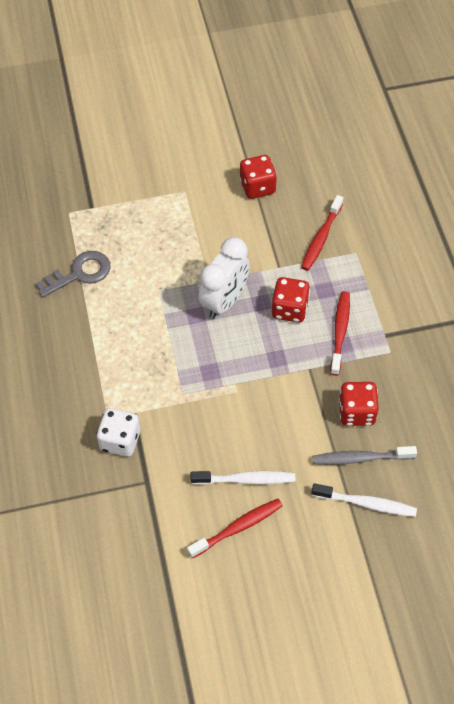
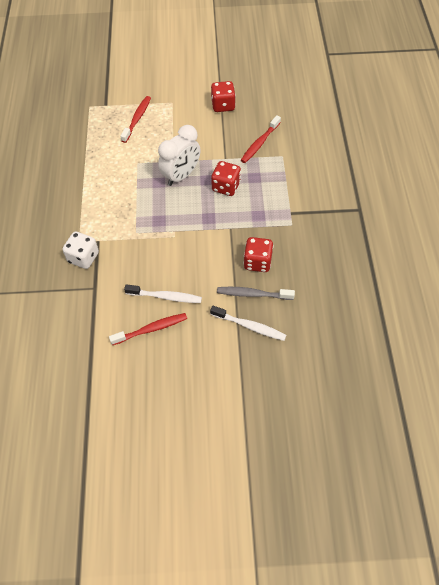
camera: 10 degrees right, 0 degrees up
grey key [36,251,110,298] -> none
red toothbrush [330,291,350,376] -> red toothbrush moved to [120,96,151,143]

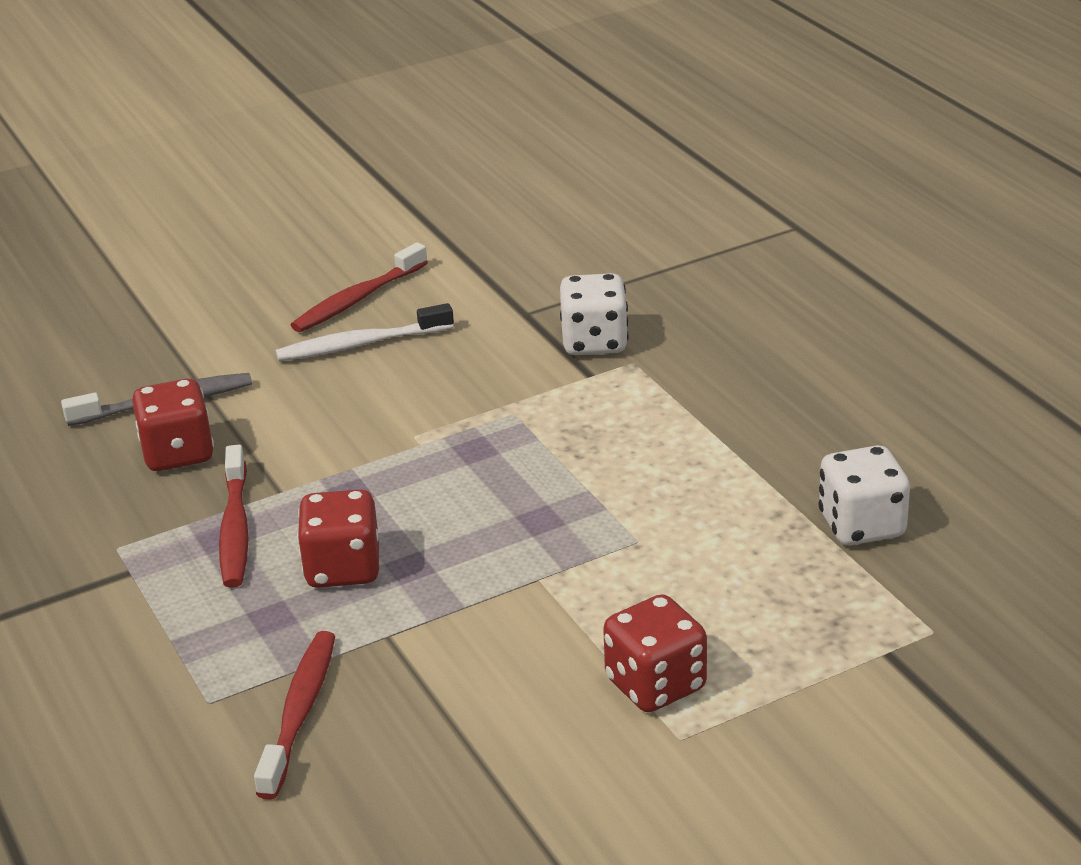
camera: 155 degrees right, 25 degrees down
red toothbrush [120,96,151,143] -> red toothbrush moved to [219,445,249,588]
white clock [158,125,201,186] -> none
white toothbrush [210,306,286,341] -> none
red dice [211,81,236,112] -> red dice moved to [603,594,707,712]
none -> white dice [818,445,910,545]

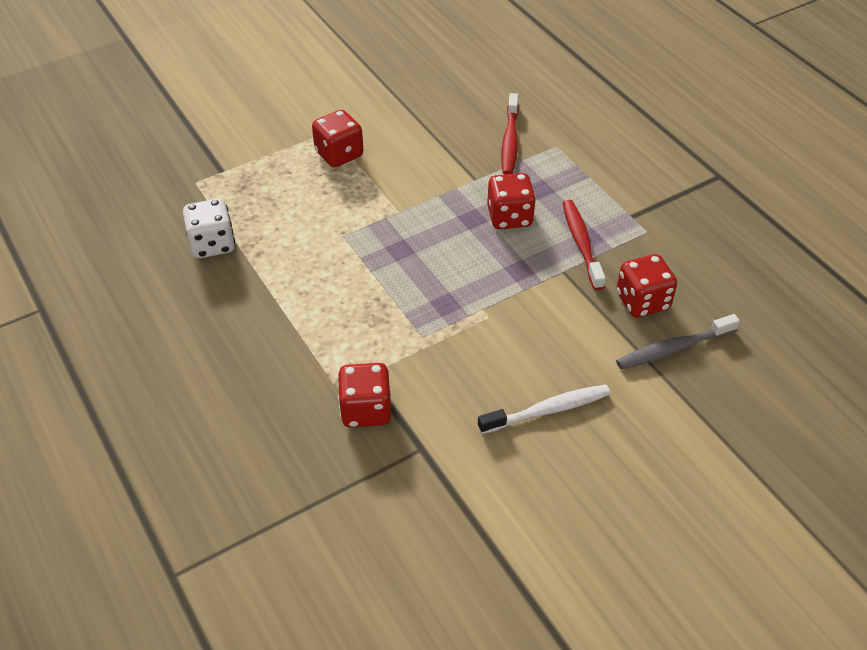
camera: 175 degrees right, 15 degrees up
red toothbrush [291,242,428,332] -> none
white dice [560,273,629,355] -> red dice [337,363,391,428]

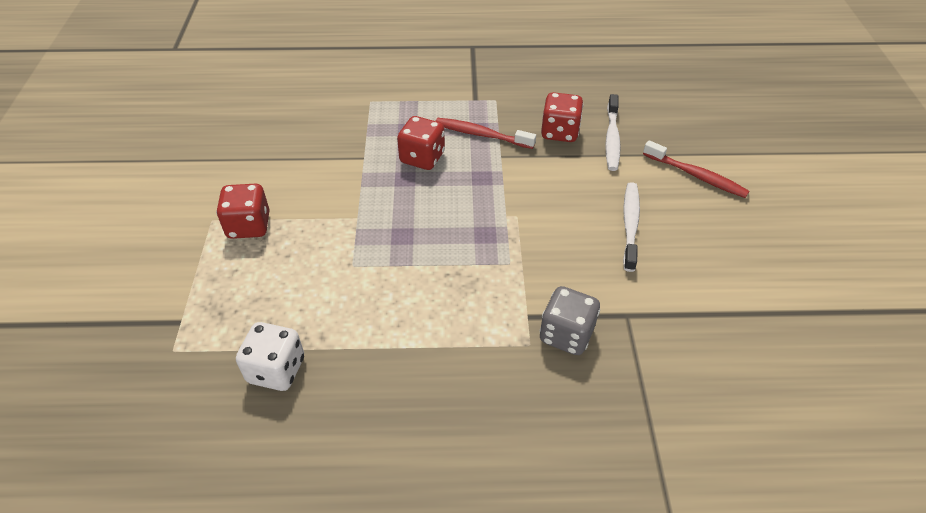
camera: 60 degrees left, 0 degrees up
red dice [337,363,391,428] -> grey dice [539,286,600,355]
red toothbrush [501,93,519,175] -> red toothbrush moved to [643,140,749,198]
grey toothbrush [616,314,740,370] -> white toothbrush [605,94,621,171]

